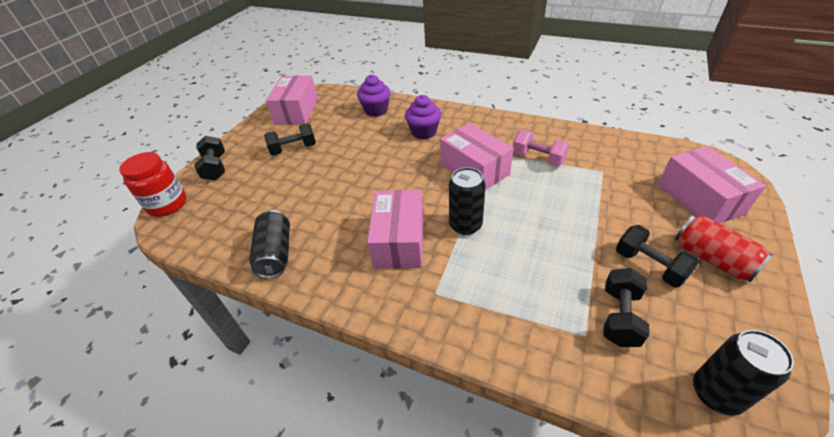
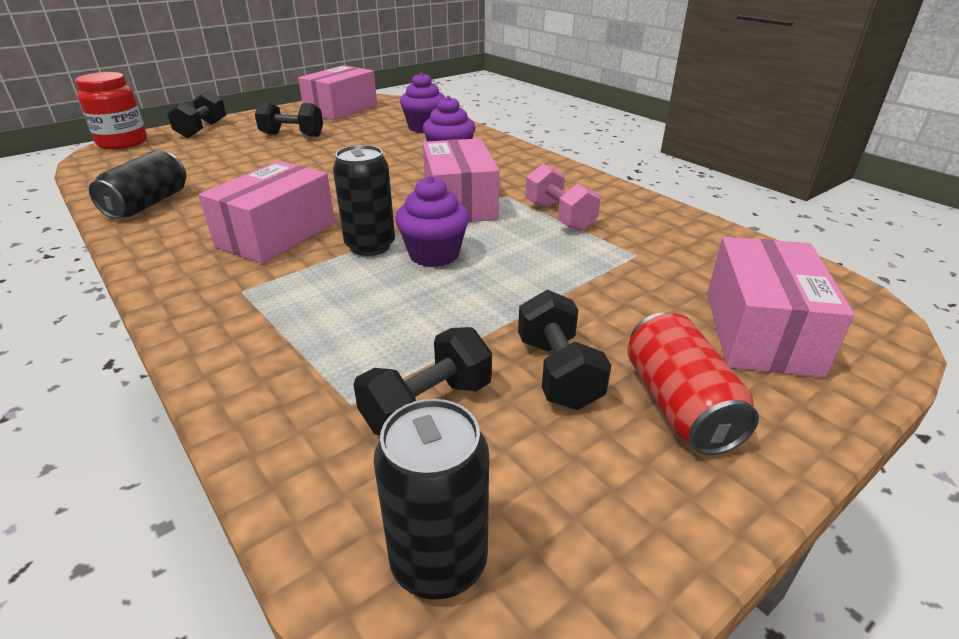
camera: 25 degrees right, 10 degrees down
none -> purple cupcake [395,176,469,267]

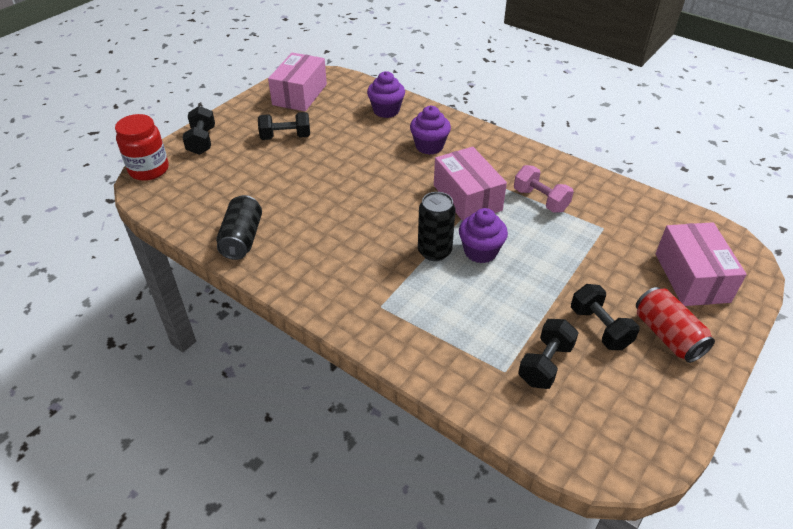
camera: 15 degrees left, 10 degrees up
pink box [199,161,335,264] -> none
black can [374,399,489,600] -> none

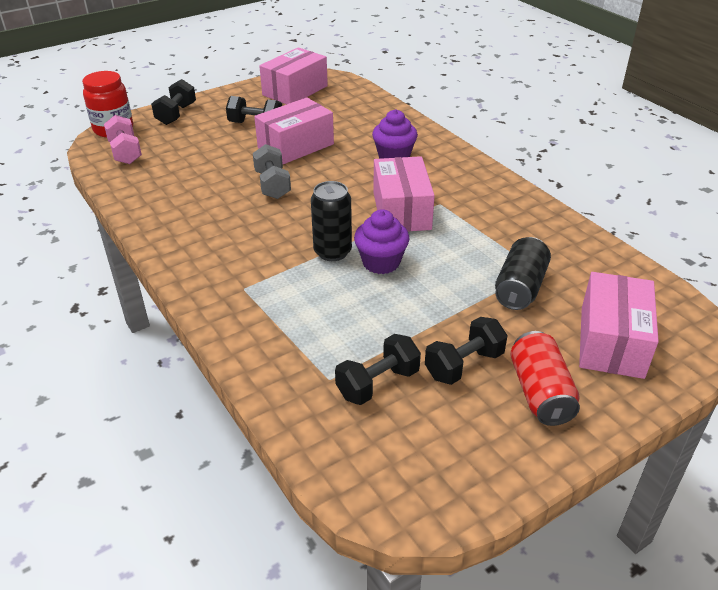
camera: 20 degrees right, 5 degrees down
black can [216,195,262,260] -> black can moved to [495,237,551,310]
purple cupcake [367,71,405,118] -> none
pink dumbbell [514,165,574,212] -> pink dumbbell moved to [104,115,142,164]
black dumbbell [571,284,639,350] -> black dumbbell turned 60 degrees clockwise [425,317,508,385]
none -> grey dumbbell [253,144,291,199]
none -> pink box [254,97,334,164]

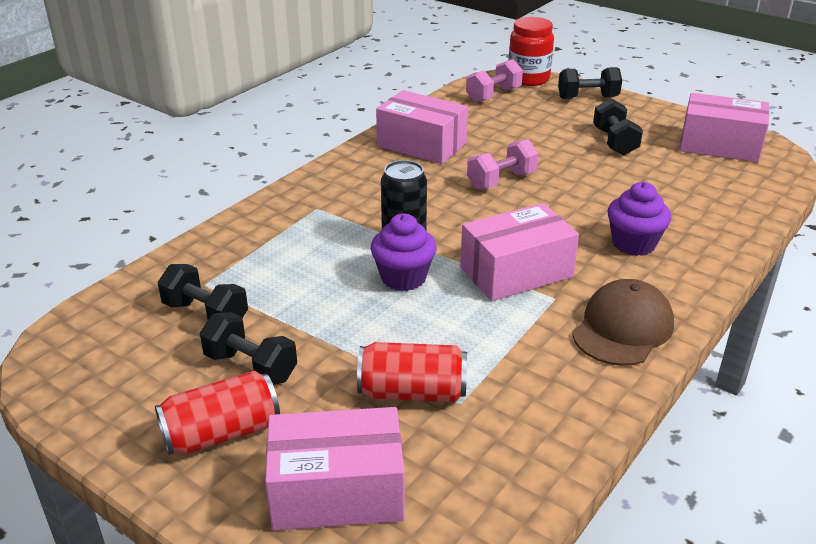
camera: 70 degrees right, 5 degrees down
grey dumbbell [253,144,291,199] -> pink dumbbell [467,139,539,190]
pink box [254,97,334,164] -> pink box moved to [376,90,468,164]
black can [495,237,551,310] -> red can [357,342,467,402]
none -> brown cap [572,279,674,366]

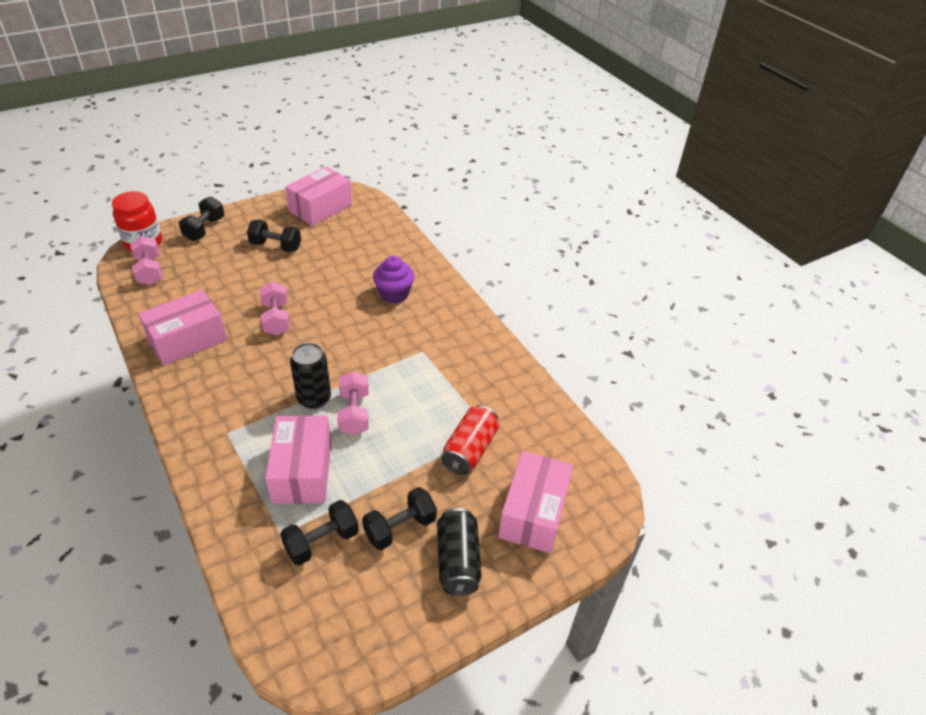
camera: 70 degrees left, 10 degrees up
red can [155,371,280,455] -> black can [437,508,482,596]
purple cupcake [371,213,437,291] -> pink dumbbell [337,371,369,435]
pink box [460,203,579,301] -> pink box moved to [265,415,331,504]
brown cap [572,279,674,366] -> none

